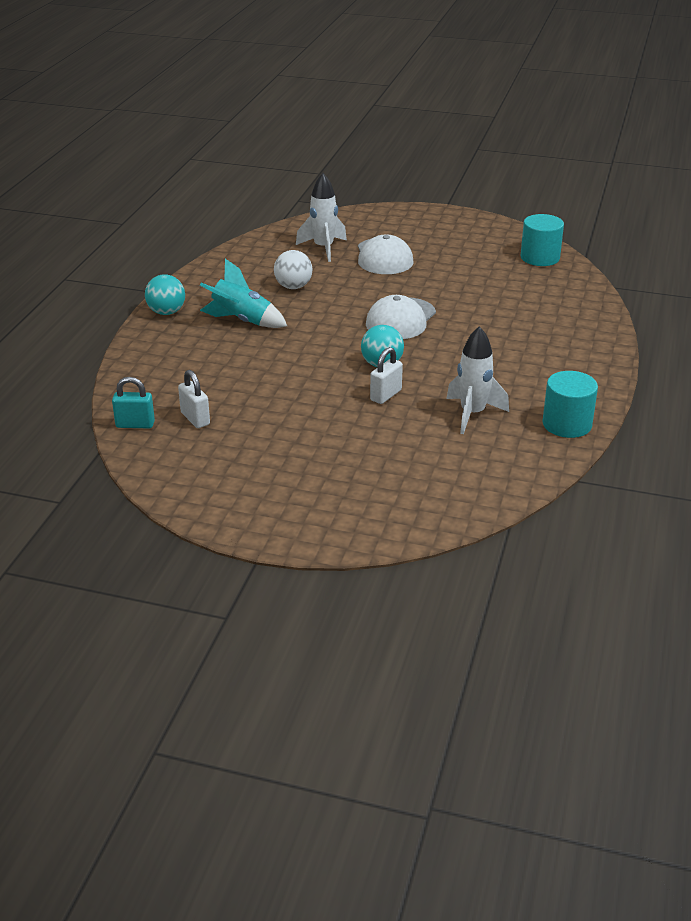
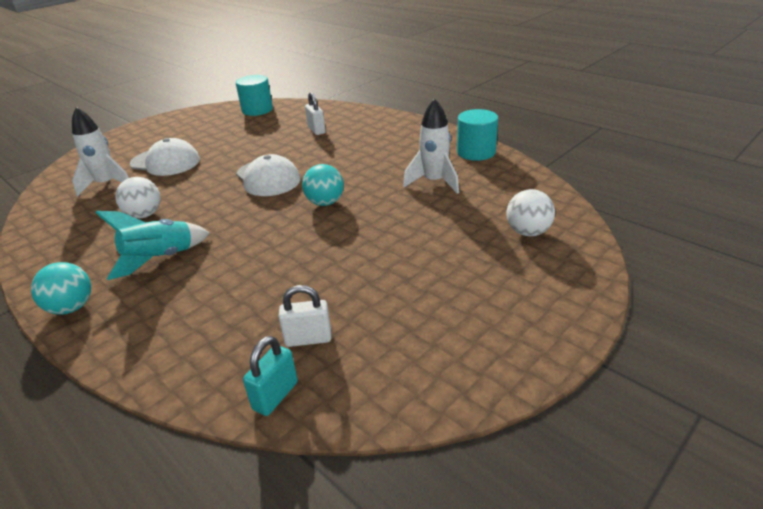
camera: 60 degrees left, 0 degrees up
white padlock [370,347,403,404] -> white padlock moved to [305,92,326,135]
none -> white ball [506,189,555,236]

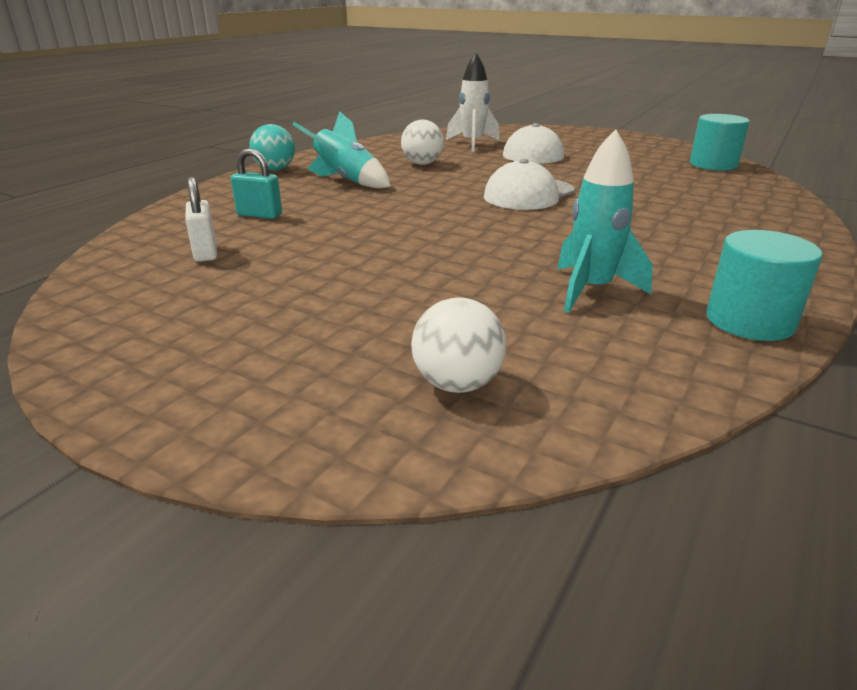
camera: 75 degrees right, 5 degrees down
turquoise padlock [243,336,298,416] -> turquoise padlock moved to [231,148,282,219]
turquoise ball [302,164,344,206] -> none
white padlock [305,92,326,135] -> none
white rocket [403,98,459,194] -> turquoise rocket [557,130,653,313]

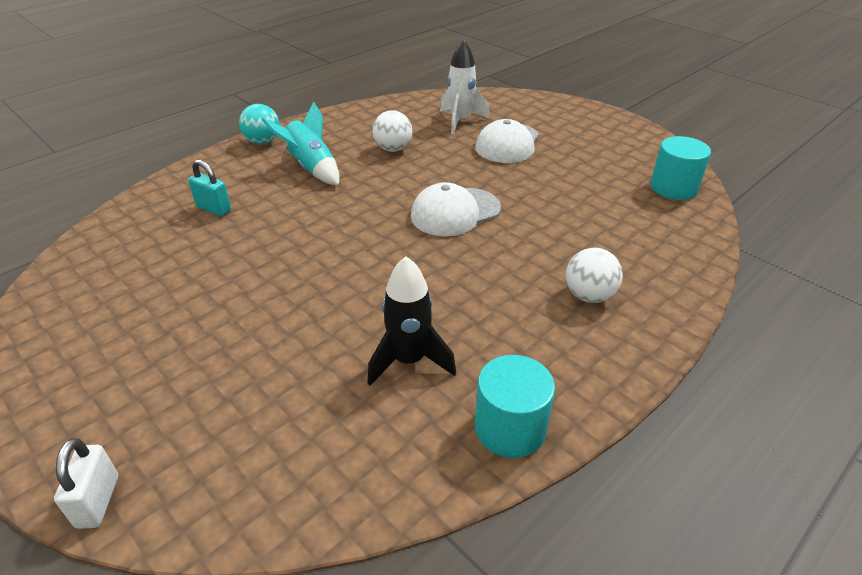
camera: 15 degrees right, 10 degrees up
white padlock [185,177,217,262] -> white padlock moved to [54,438,118,529]
white ball [411,298,506,393] -> white ball moved to [566,248,623,303]
turquoise rocket [557,130,653,313] -> black rocket [367,256,456,386]

